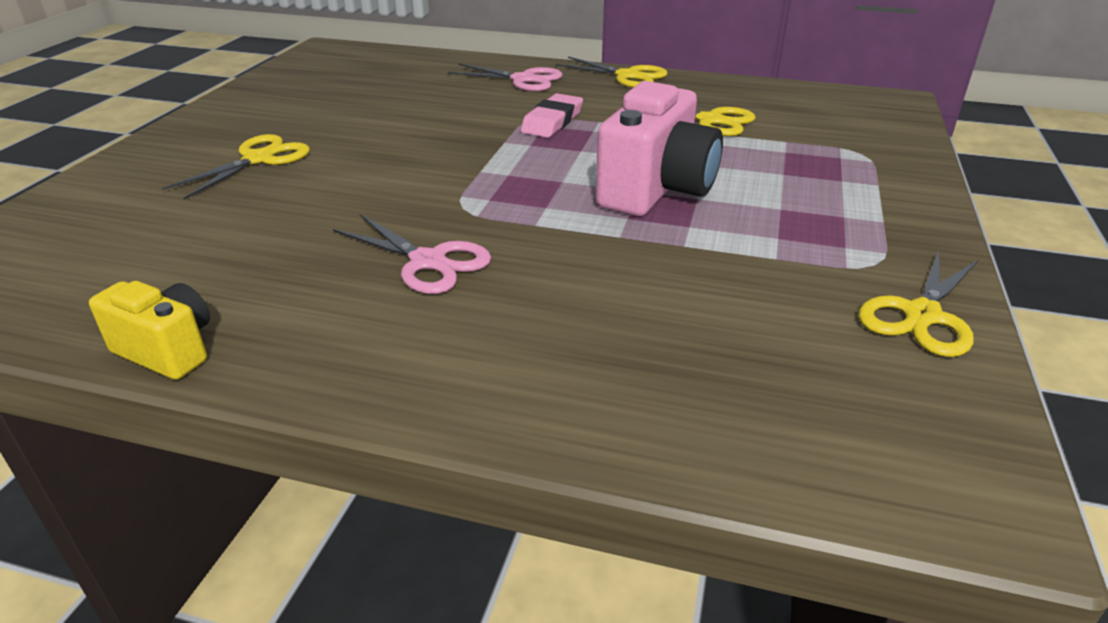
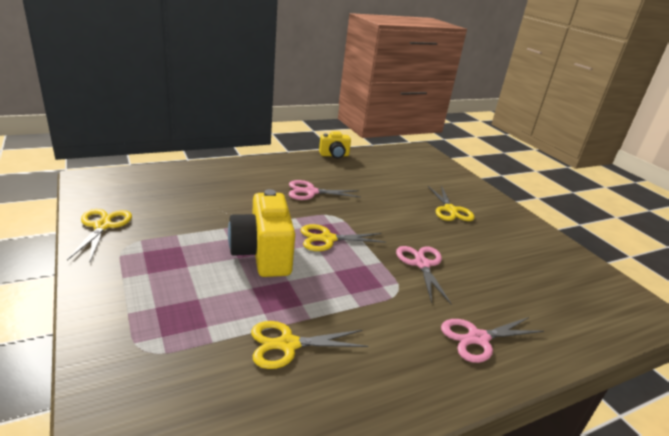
camera: 135 degrees right, 5 degrees down
pink eraser [521,93,583,138] -> none
yellow scissors [556,56,667,88] -> yellow scissors moved to [300,224,386,251]
pink camera [596,81,723,216] -> yellow camera [228,189,295,277]
none -> pink scissors [396,246,451,304]

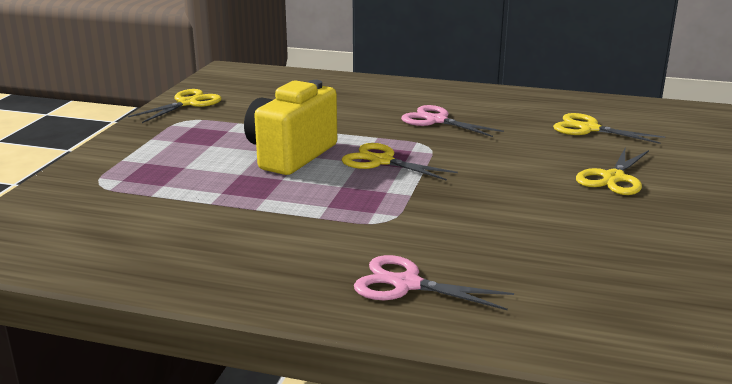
camera: 45 degrees right, 5 degrees down
yellow scissors [251,321,368,369] -> yellow scissors moved to [553,113,665,144]
yellow camera [319,131,351,159] -> none
pink scissors [396,246,451,304] -> none

